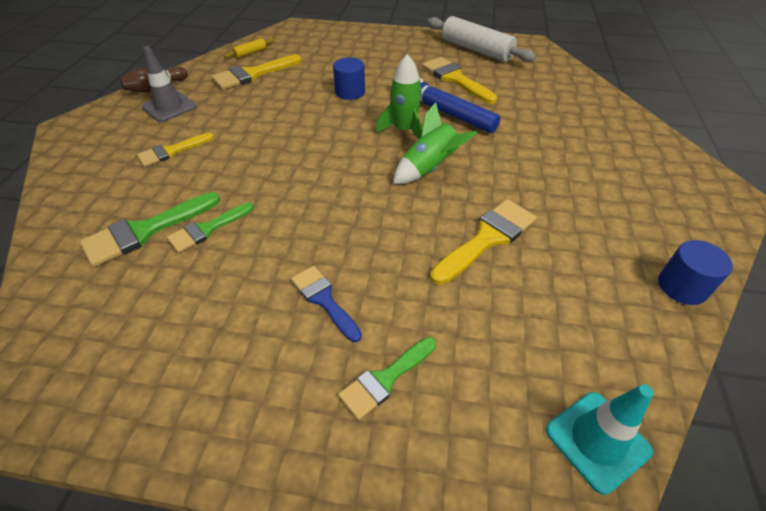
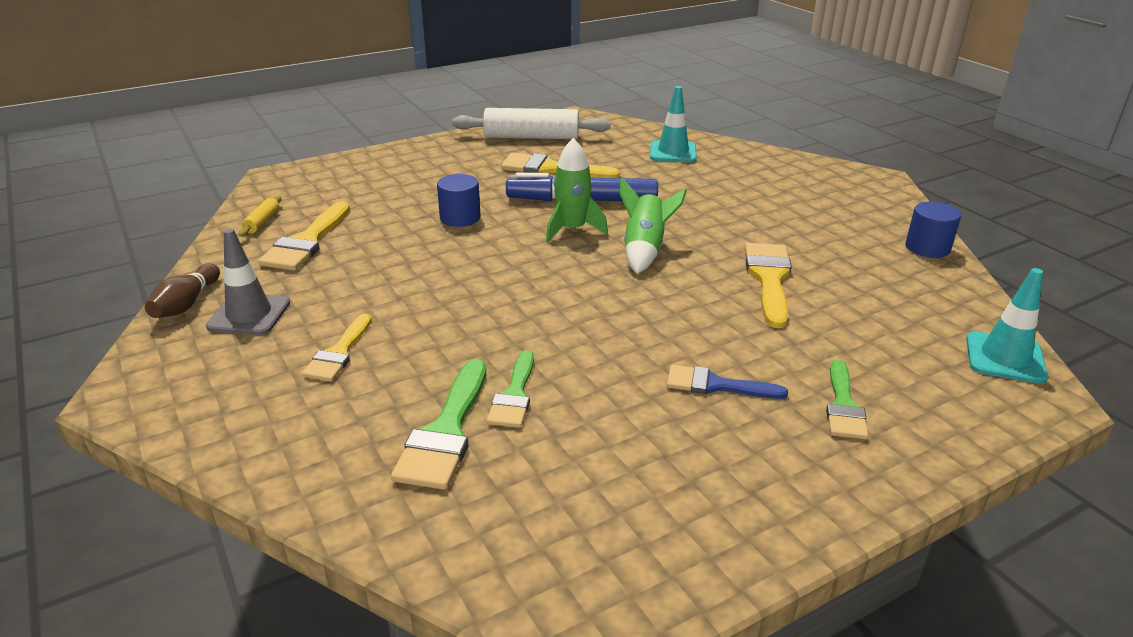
camera: 40 degrees left, 15 degrees down
none -> turquoise traffic cone [650,86,697,162]

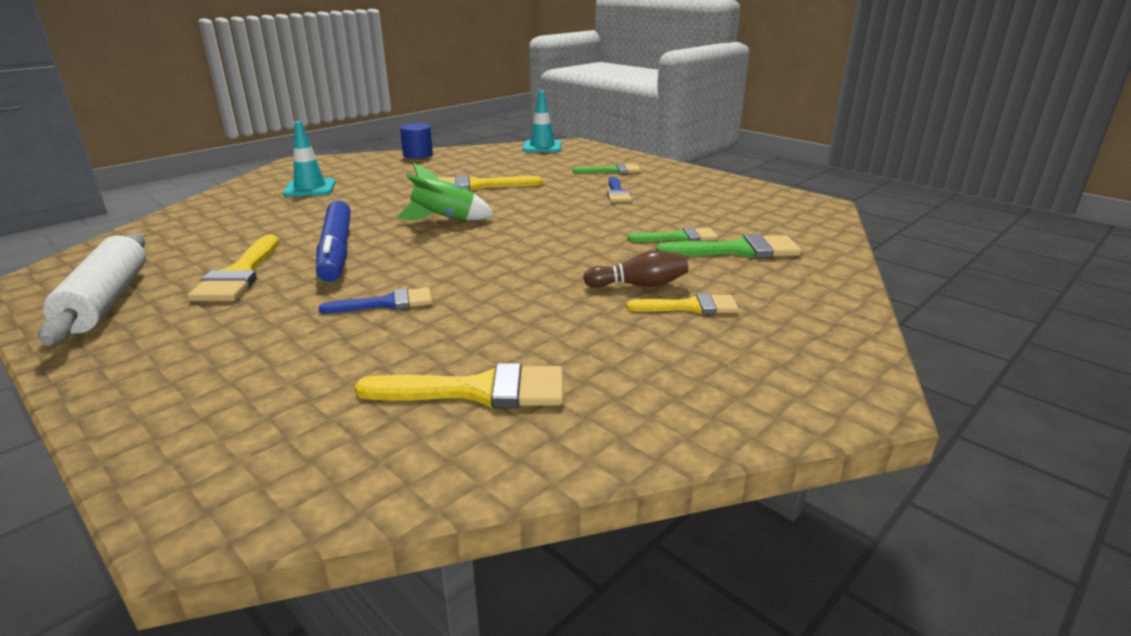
camera: 105 degrees left, 5 degrees down
brown bowling pin [145,263,220,318] -> brown bowling pin moved to [583,250,688,288]
grey traffic cone [206,228,290,335] -> none
yellow rolling pin [239,195,281,237] -> none
blue cylinder [437,174,481,227] -> blue brush [319,288,432,314]
green rocket [546,138,608,243] -> none
turquoise traffic cone [650,86,697,162] -> turquoise traffic cone moved to [283,121,336,197]

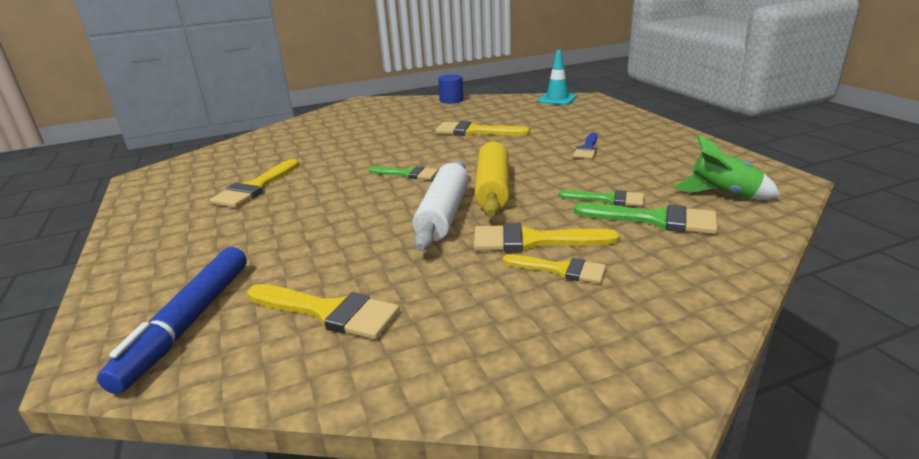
camera: 25 degrees right, 0 degrees up
white rolling pin [38,232,146,346] -> white rolling pin moved to [413,160,469,251]
turquoise traffic cone [283,121,336,197] -> none
blue marker [316,200,351,282] -> blue marker moved to [97,247,247,394]
blue brush [319,288,432,314] -> none
green rocket [396,163,494,221] -> green rocket moved to [673,134,781,200]
green brush [573,164,641,174] -> green brush moved to [369,166,438,180]
brown bowling pin [583,250,688,288] -> yellow brush [474,223,619,252]
none -> yellow rolling pin [474,140,509,217]

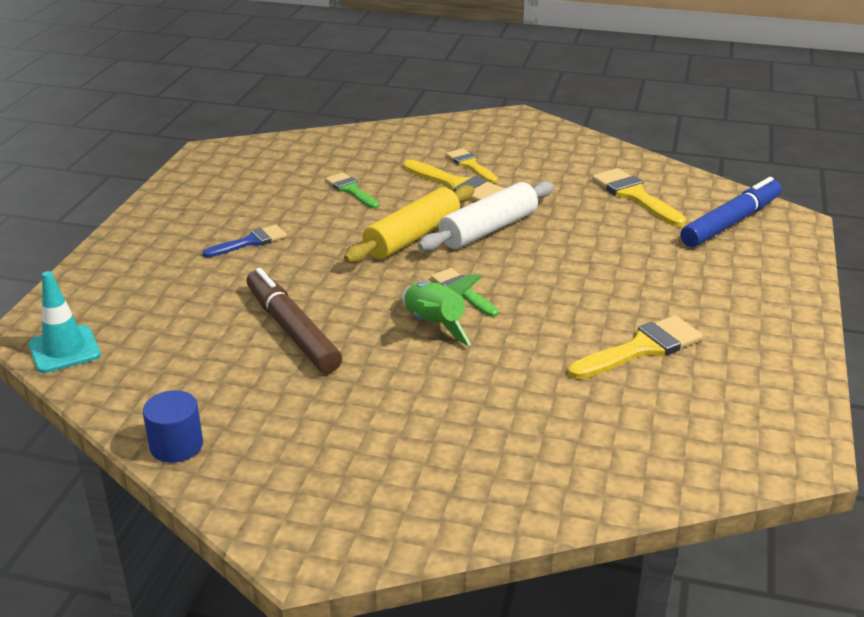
camera: 145 degrees left, 5 degrees up
yellow brush [436,121,530,136] -> brown marker [247,268,342,373]
green brush [574,203,718,234] -> none
green rocket [673,134,781,200] -> green rocket moved to [402,275,482,346]

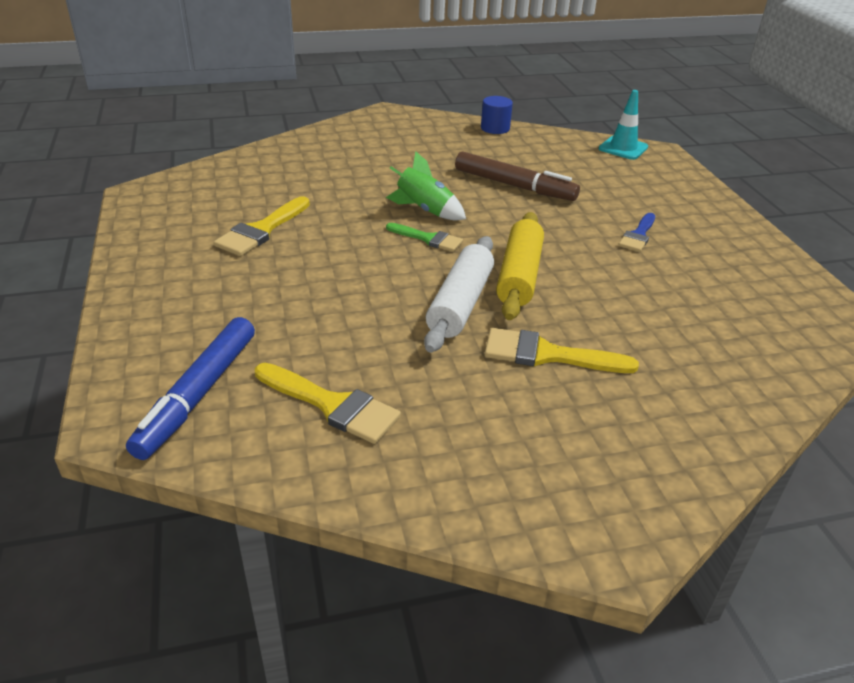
camera: 150 degrees right, 5 degrees up
green brush [325,172,379,209] -> none
yellow brush [446,148,498,183] -> none

